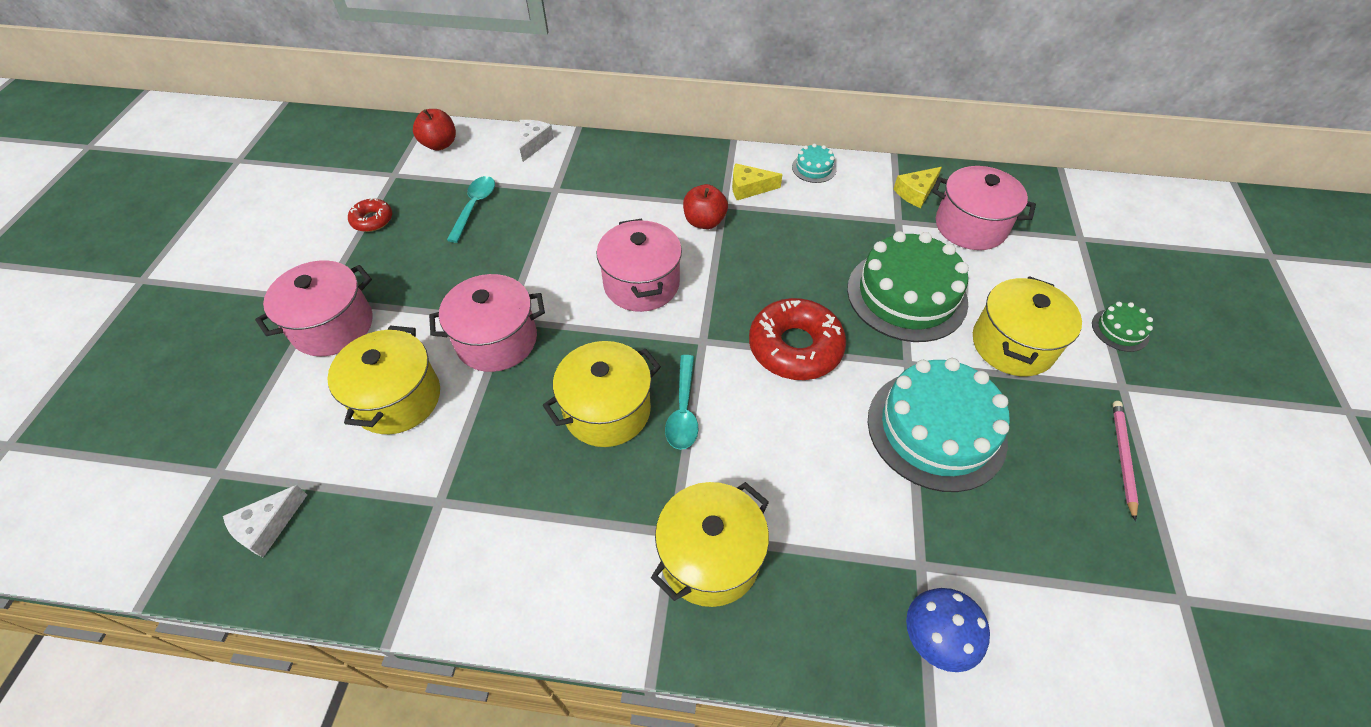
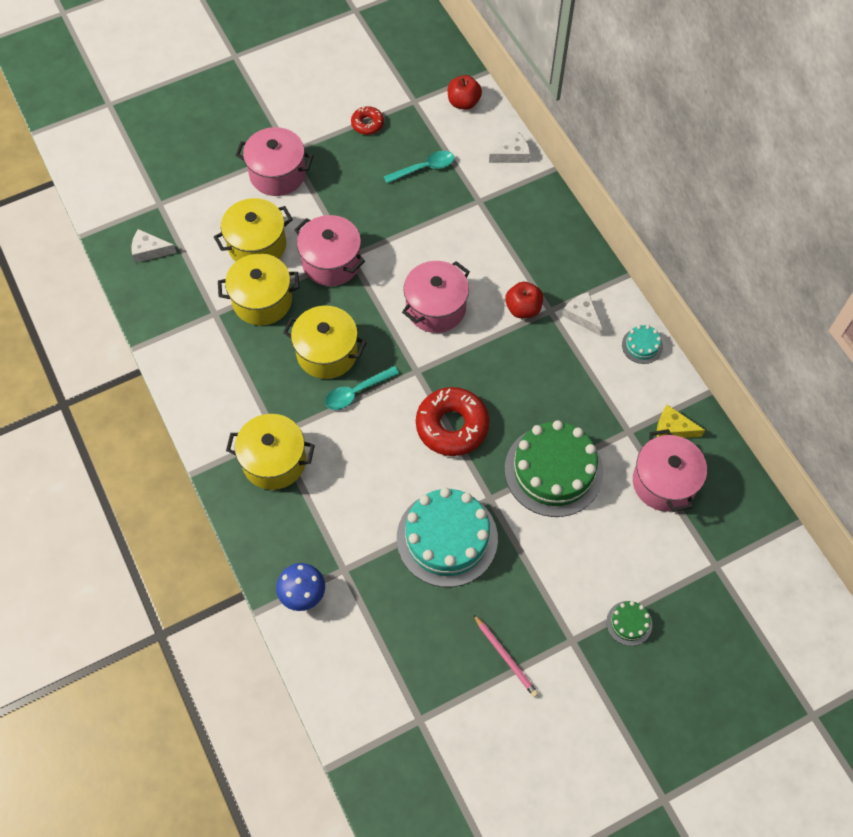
camera: 55 degrees right, 10 degrees up
yellow cheese [732,164,783,200] -> white cheese [562,292,602,335]
yellow pot [973,276,1082,376] -> yellow pot moved to [218,253,300,325]
pink pencil [1112,401,1139,521] -> pink pencil turned 75 degrees clockwise [473,614,539,697]

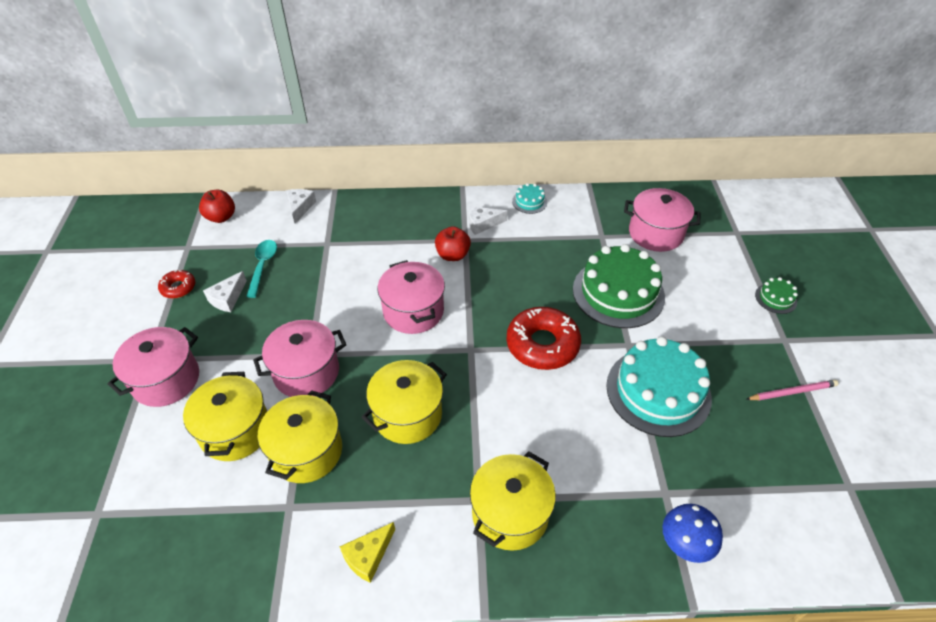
camera: 65 degrees left, 15 degrees down
white cheese [131,229,177,263] -> white cheese moved to [203,271,247,312]
turquoise spoon [325,366,399,410] -> none
yellow cheese [657,405,705,438] -> yellow cheese moved to [340,522,395,583]

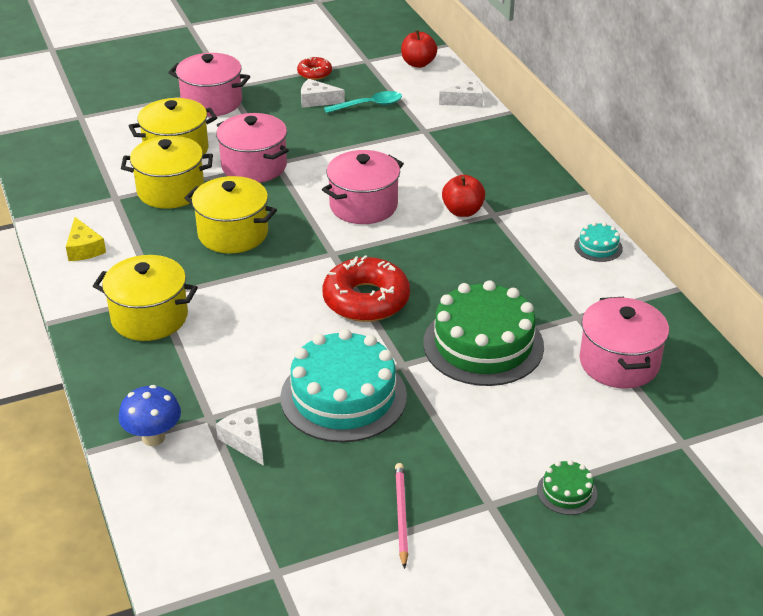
camera: 70 degrees right, 10 degrees down
yellow cheese [340,522,395,583] -> yellow cheese turned 135 degrees counterclockwise [66,217,106,261]
white cheese [469,206,507,235] -> white cheese moved to [216,408,264,466]
pink pencil [746,380,839,401] -> pink pencil turned 150 degrees counterclockwise [395,463,408,569]

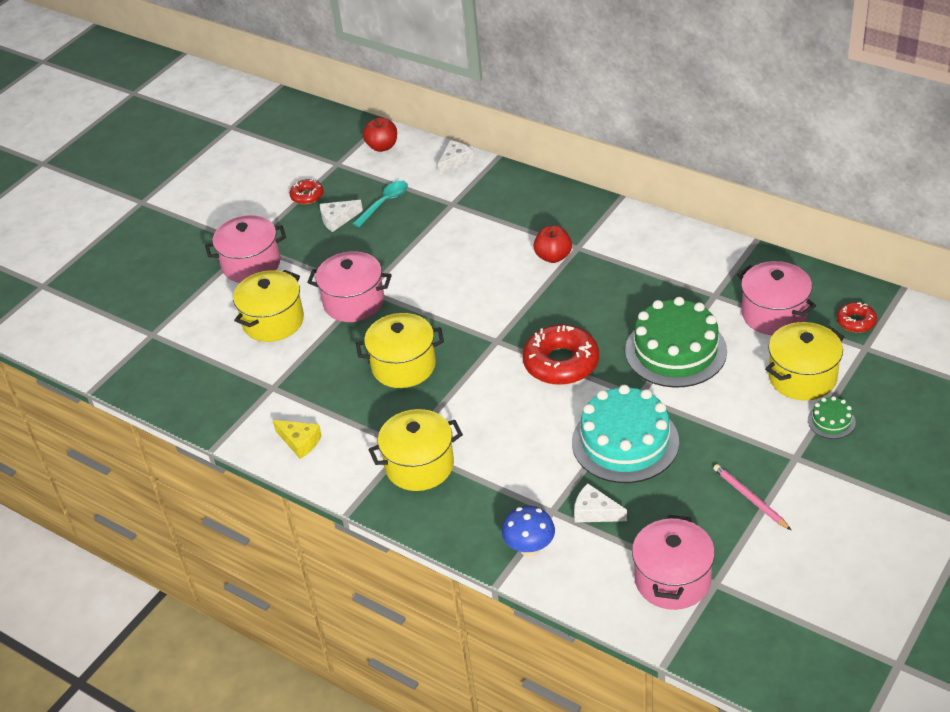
camera: 30 degrees left, 5 degrees up
yellow pot [121,136,213,209] -> yellow pot moved to [765,322,844,400]
pink pot [322,150,404,224] -> pink pot moved to [632,515,715,610]
turquoise cake [574,222,623,262] -> none
none -> red donut [837,302,877,333]

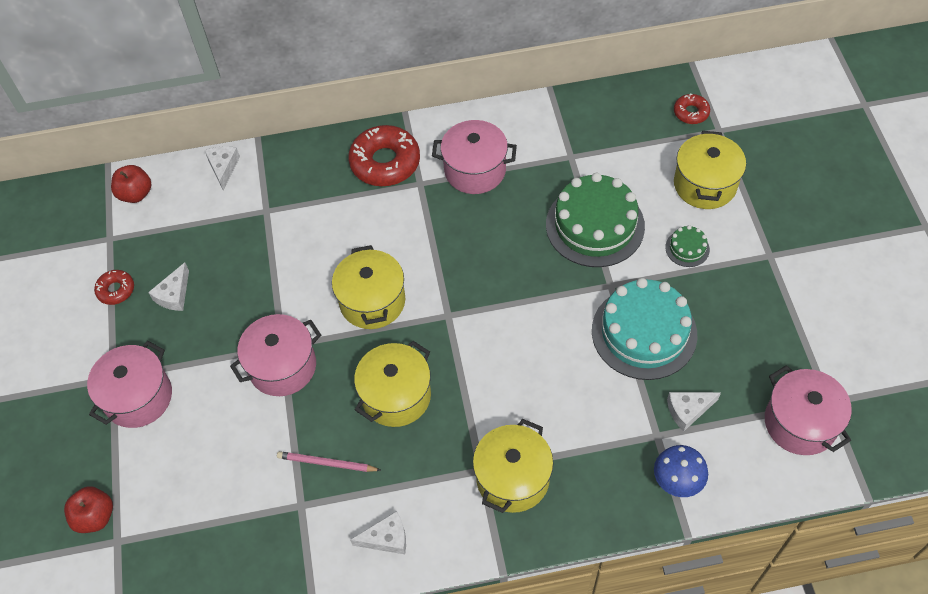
camera: 45 degrees left, 15 degrees up
yellow pot [233,270,304,342] -> yellow pot moved to [332,245,405,329]
yellow cheese [273,420,322,459] -> white cheese [350,511,406,554]
turquoise spoon [352,181,408,227] -> none
red donut [523,325,599,385] -> red donut moved to [348,125,420,186]
red apple [534,226,572,263] -> red apple moved to [64,486,113,533]
pink pencil [713,464,791,530] -> pink pencil moved to [277,451,381,472]
pink pot [737,261,816,335] -> pink pot moved to [432,120,517,194]
green cake [808,396,856,439] -> green cake moved to [665,225,710,267]

